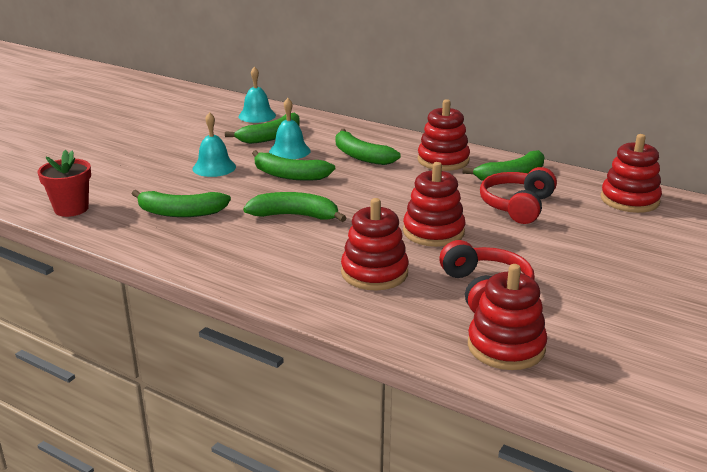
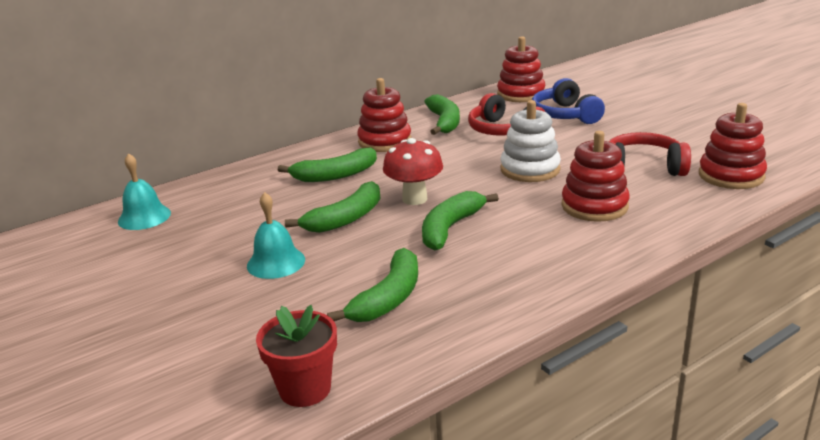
camera: 65 degrees left, 0 degrees up
green banana [225,112,300,144] -> none
turquoise bell [269,98,311,159] -> none
red stacking toy [403,162,465,247] -> white stacking toy [500,100,561,182]
none -> red mushroom [383,138,443,205]
none -> blue headphones [532,78,605,124]

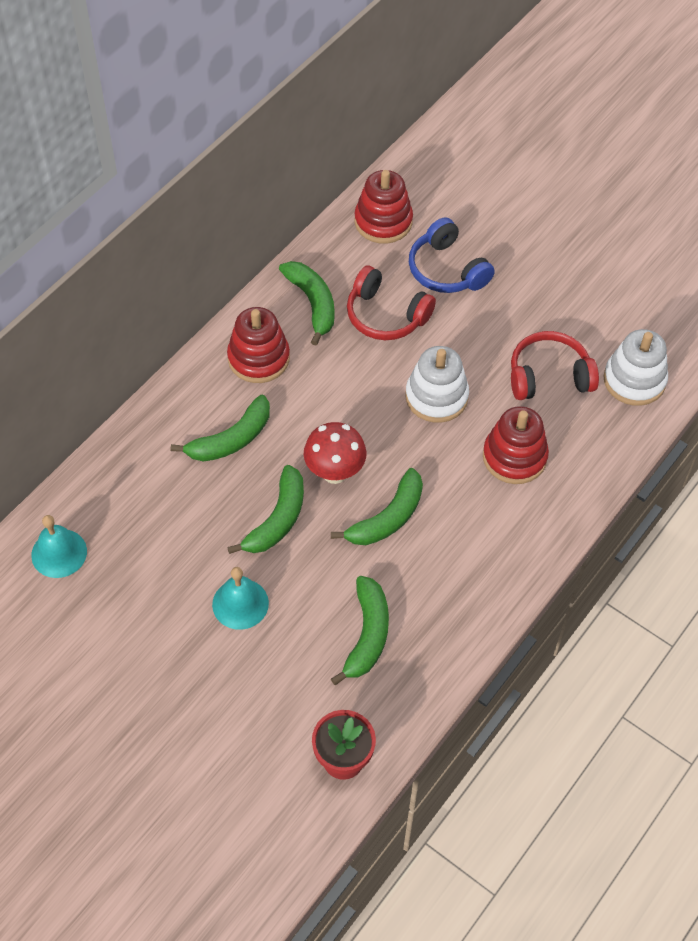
camera: 20 degrees left, 30 degrees up
green banana [422,191,499,251] -> green banana turned 150 degrees counterclockwise [331,468,423,545]
red stacking toy [699,103,767,189] -> white stacking toy [604,329,668,406]

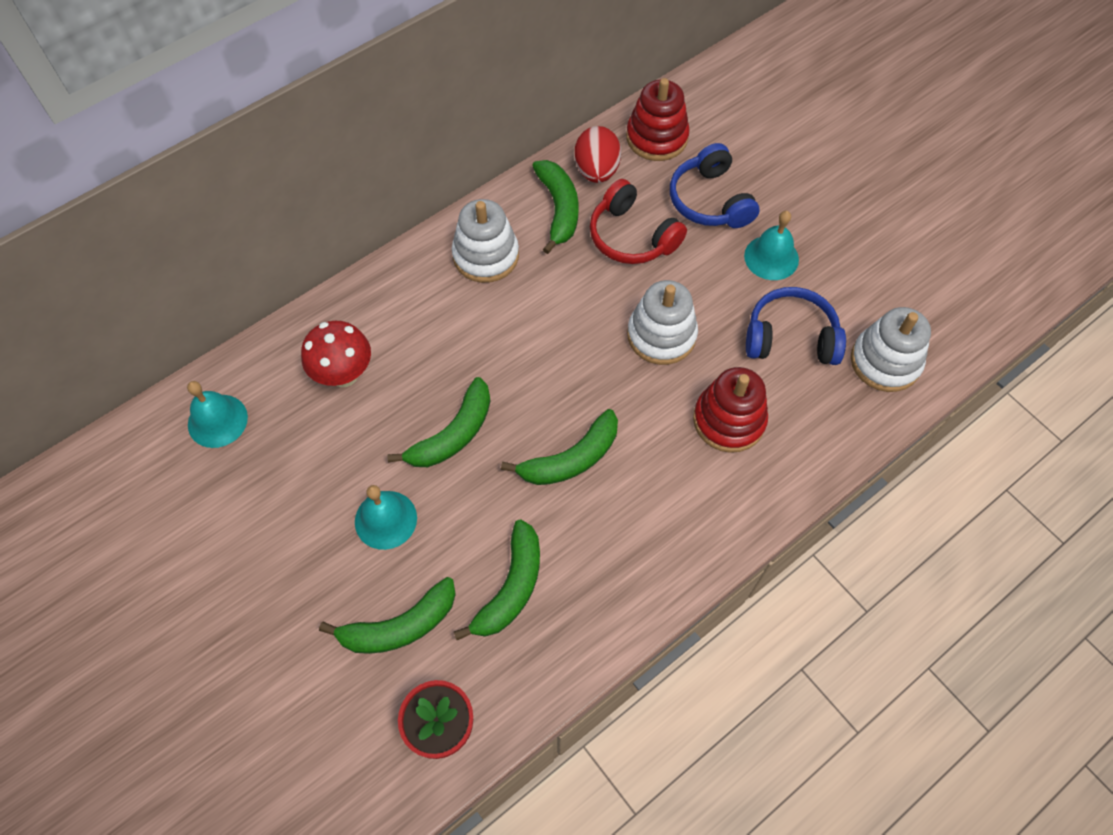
camera: 15 degrees right, 5 degrees up
green banana [171,395,270,462] -> green banana moved to [319,577,456,654]
red stacking toy [227,307,290,383] -> white stacking toy [452,199,519,283]
red mushroom [304,422,367,484] -> red mushroom moved to [301,321,371,387]
red headphones [511,331,599,400] -> blue headphones [746,287,846,365]
none -> red egg [575,126,621,183]
none -> turquoise bell [744,211,799,280]

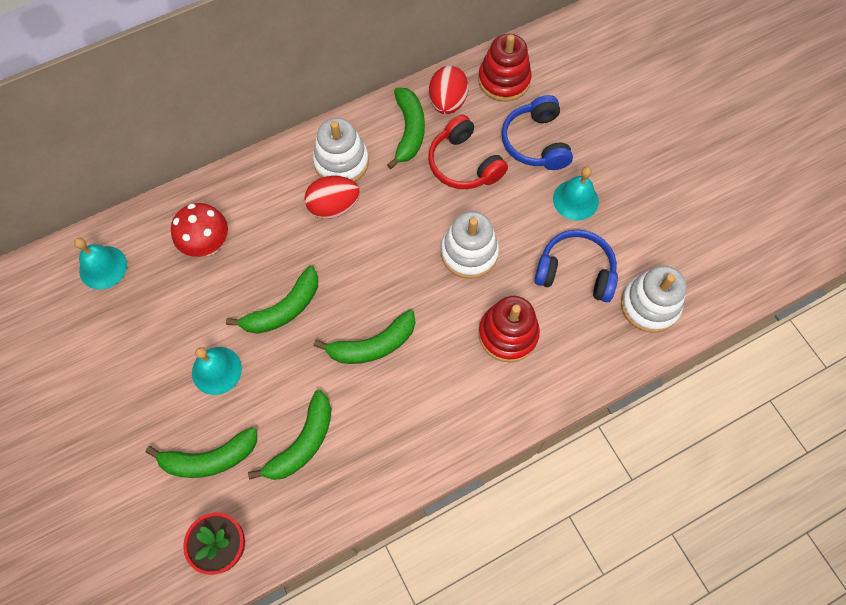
camera: 10 degrees right, 5 degrees up
none -> red egg [304,176,360,219]

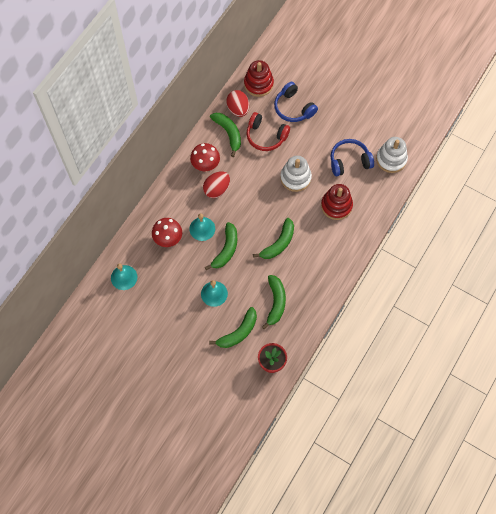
camera: 30 degrees left, 0 degrees up
white stacking toy [313,118,369,182] -> red mushroom [190,143,220,172]
turquoise bell [553,166,599,221] -> turquoise bell moved to [189,213,215,241]

